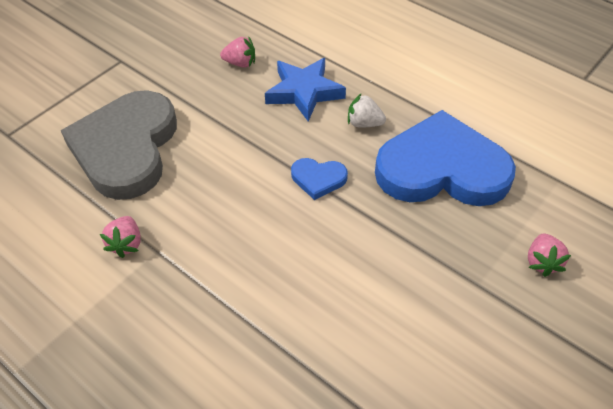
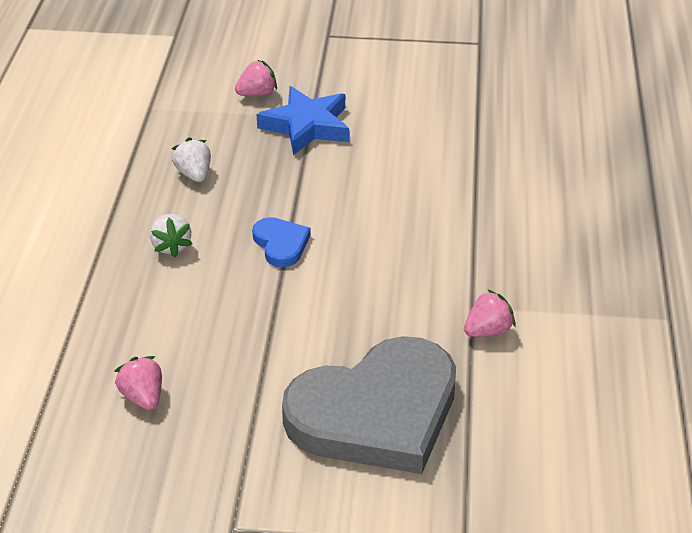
camera: 125 degrees left, 10 degrees down
blue star [265,58,346,122] -> blue star moved to [257,86,349,155]
blue heart [375,110,516,206] -> white strawberry [172,138,211,182]

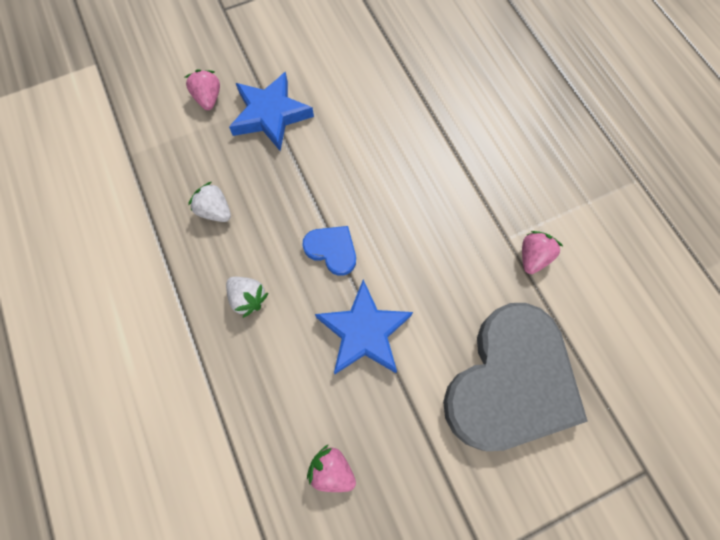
camera: 30 degrees left, 30 degrees up
pink strawberry [235,60,277,96] -> pink strawberry turned 45 degrees counterclockwise [185,69,220,110]
none -> blue star [315,280,413,374]

